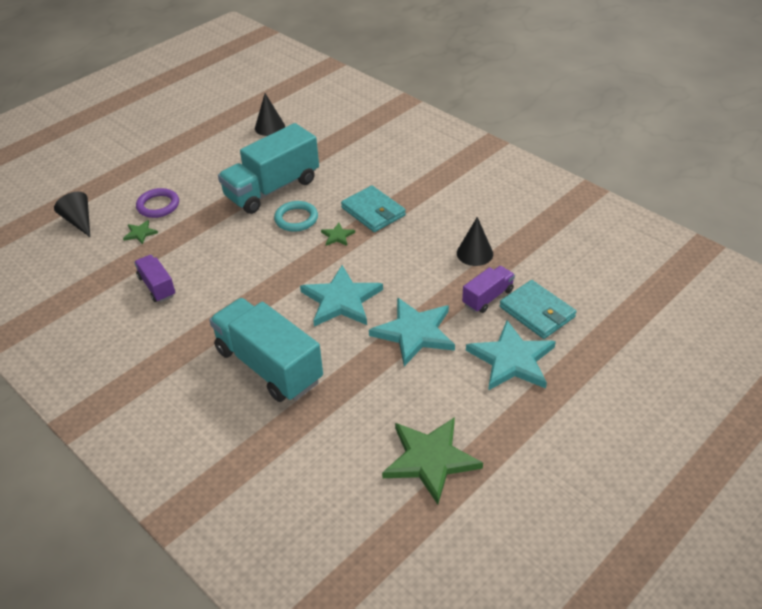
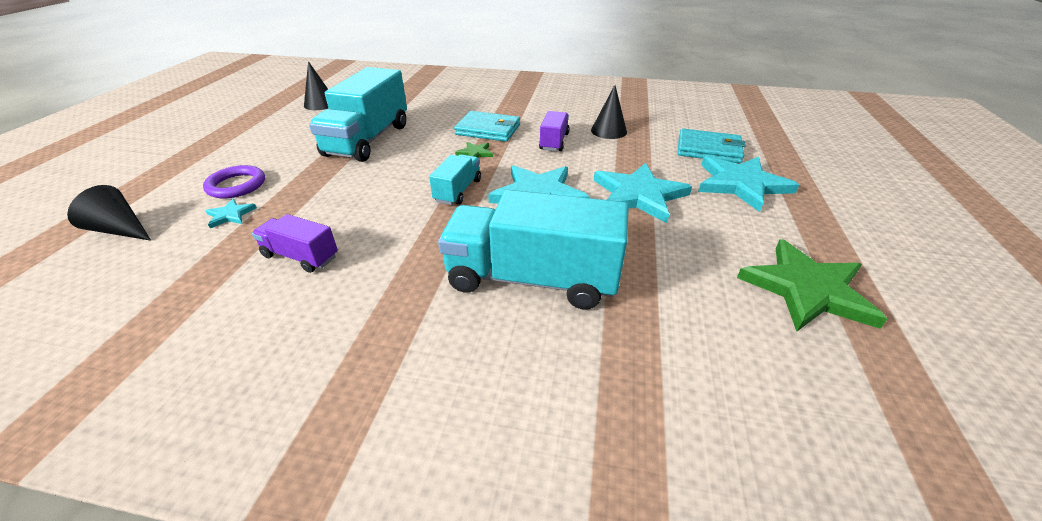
camera: 35 degrees left, 5 degrees down
green star [123,220,158,244] -> turquoise star [205,199,257,228]
turquoise ring [274,201,318,232] -> none
purple truck [462,266,515,313] -> purple truck moved to [539,111,570,151]
none -> turquoise truck [429,154,481,205]

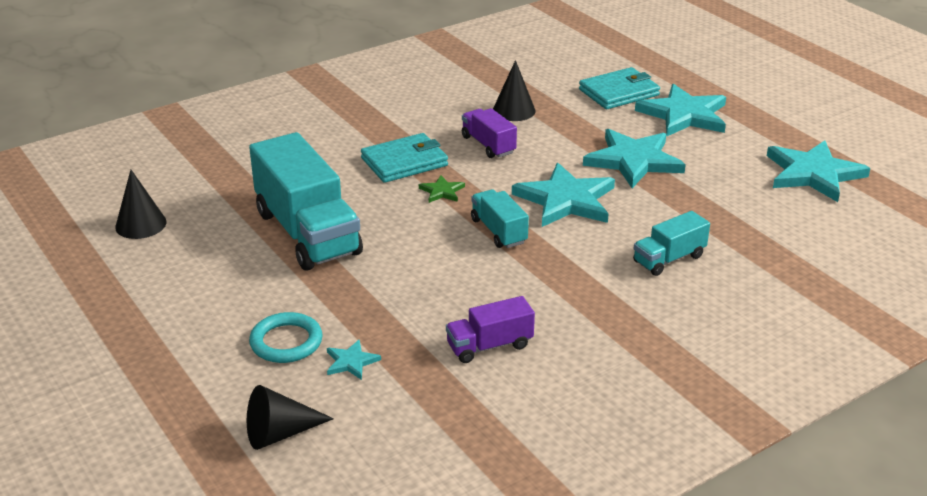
camera: 45 degrees left, 5 degrees down
purple ring [203,165,265,198] -> turquoise ring [249,312,323,363]
turquoise truck [438,190,629,309] -> turquoise truck [633,211,710,276], size x0.50
green star [737,239,887,332] -> turquoise star [767,141,870,202]

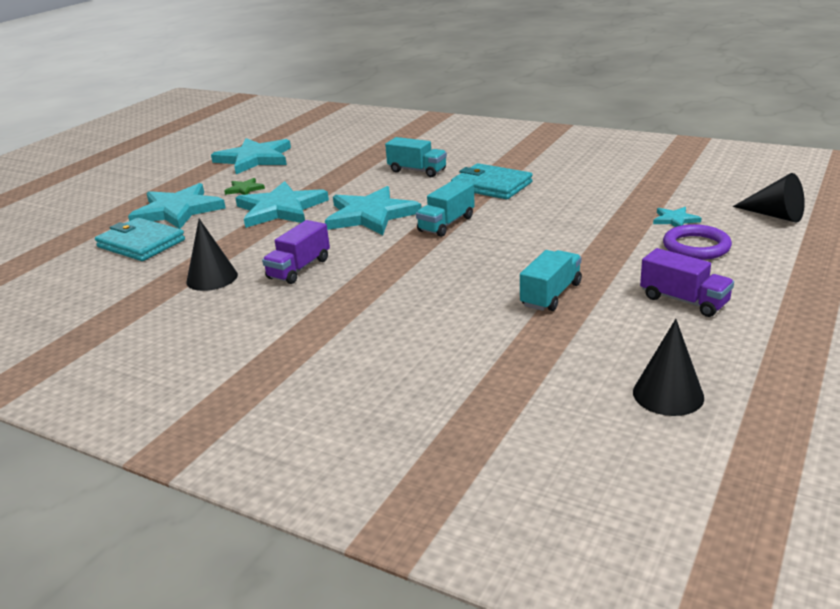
camera: 115 degrees left, 5 degrees down
turquoise truck [249,132,363,271] -> turquoise truck [520,250,582,311], size x0.50
turquoise ring [249,312,323,363] -> purple ring [663,224,732,260]
turquoise wallet [361,133,448,183] -> turquoise wallet moved to [451,163,533,199]
green star [419,175,465,203] -> green star moved to [224,178,265,195]
purple truck [446,296,535,363] -> purple truck moved to [640,248,734,317]

